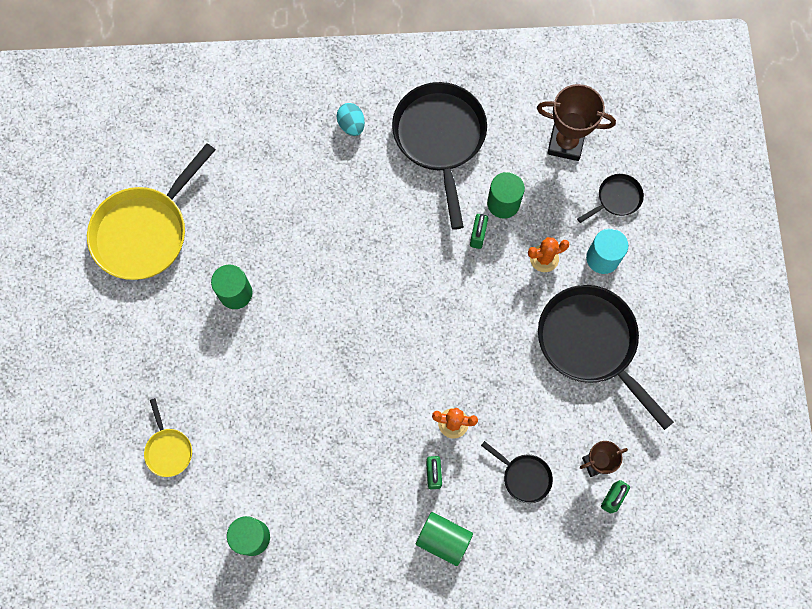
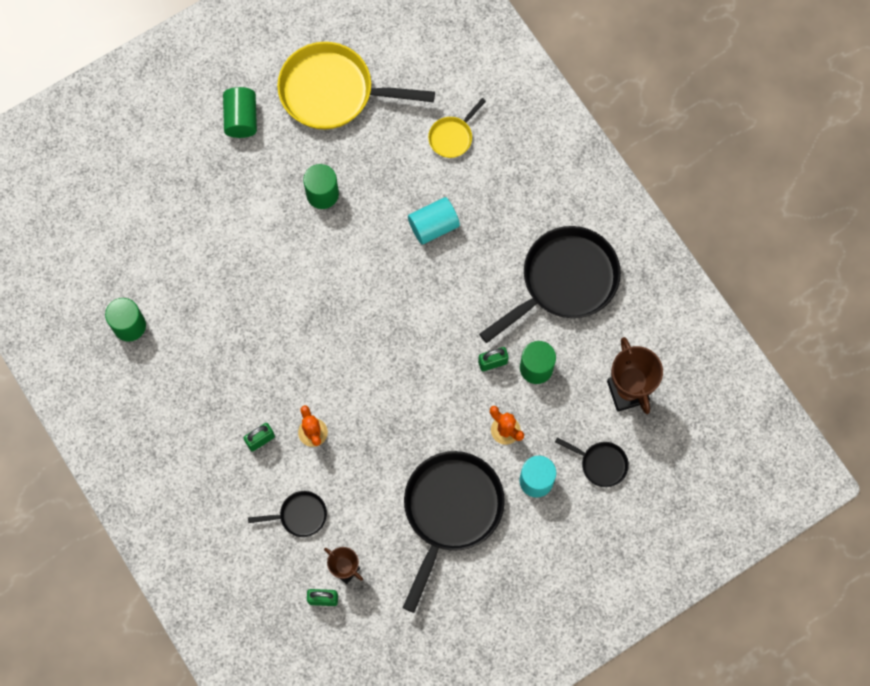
camera: 60 degrees right, 0 degrees up
yellow pan [144,398,192,477] -> yellow pan moved to [428,98,486,158]
turquoise egg [337,103,365,136] -> none
green cylinder [415,512,473,566] -> green cylinder moved to [223,87,257,138]
black pan [481,441,553,503] -> black pan turned 105 degrees counterclockwise [248,491,327,537]
none -> turquoise cylinder [408,197,460,245]

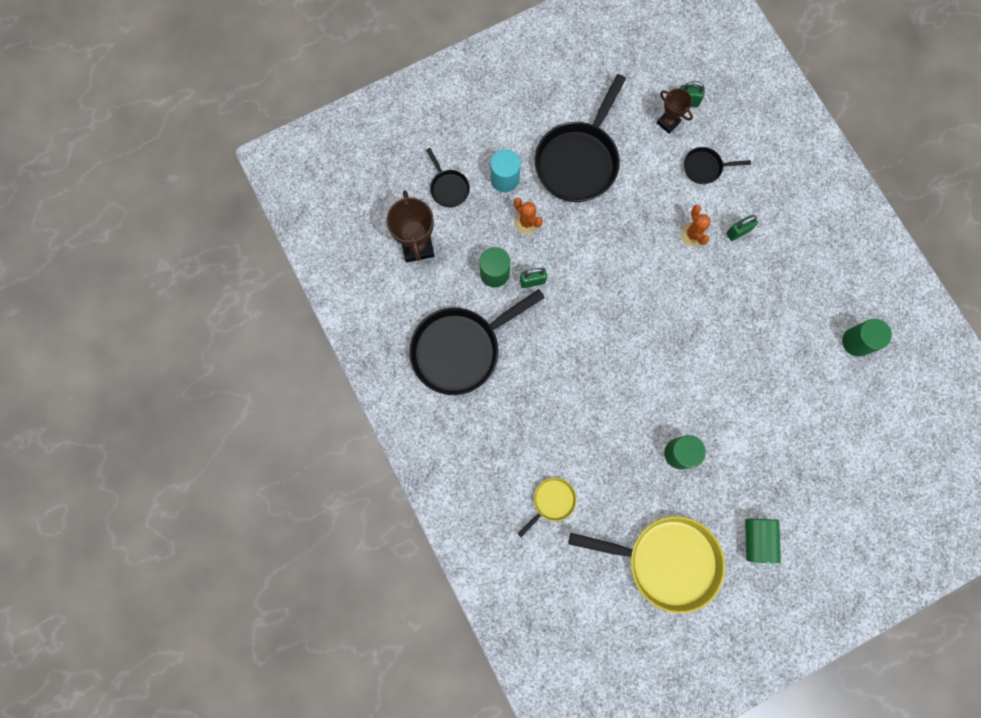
camera: 175 degrees left, 5 degrees up
turquoise cylinder [408,197,460,245] -> none
black pan [555,437,629,487] -> black pan turned 150 degrees counterclockwise [426,148,470,208]

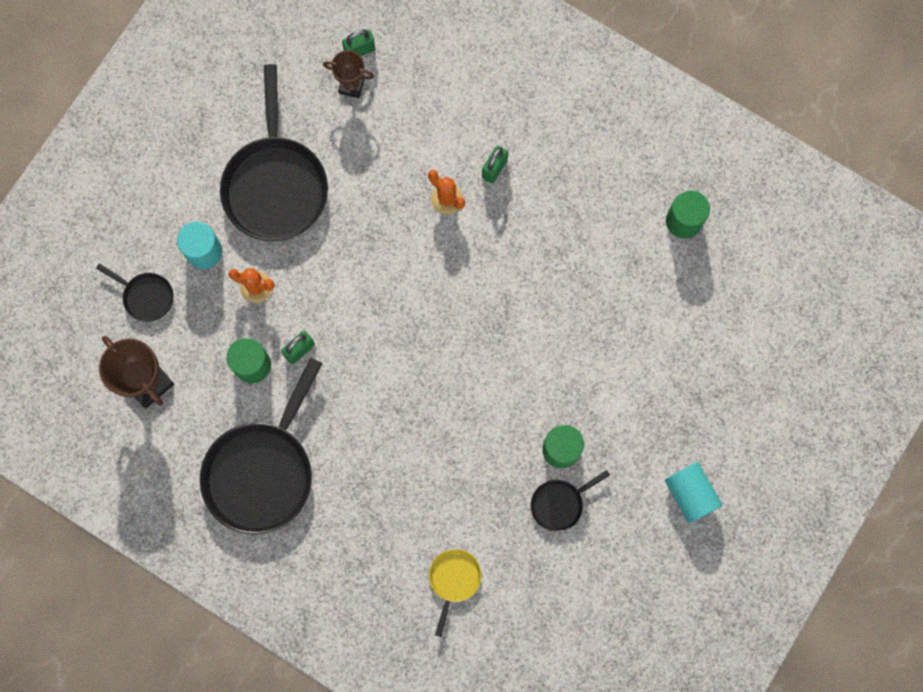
camera: 30 degrees left, 0 degrees up
yellow pan [568,516,725,613] -> none
black pan [684,147,751,184] -> black pan moved to [531,470,610,532]
green cylinder [745,519,781,563] -> turquoise cylinder [665,462,722,523]

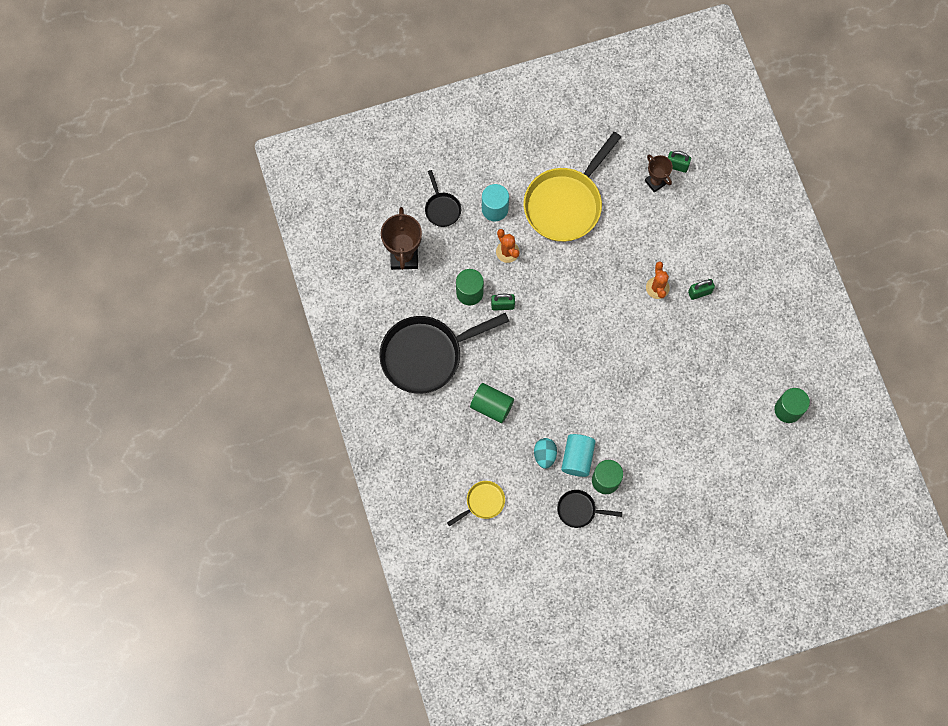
camera: 40 degrees right, 5 degrees down
black pan [220,64,328,241] -> yellow pan [523,132,621,242]
turquoise cylinder [665,462,722,523] -> turquoise cylinder moved to [561,434,596,477]
none -> green cylinder [470,383,514,423]
none -> turquoise egg [534,438,557,469]

